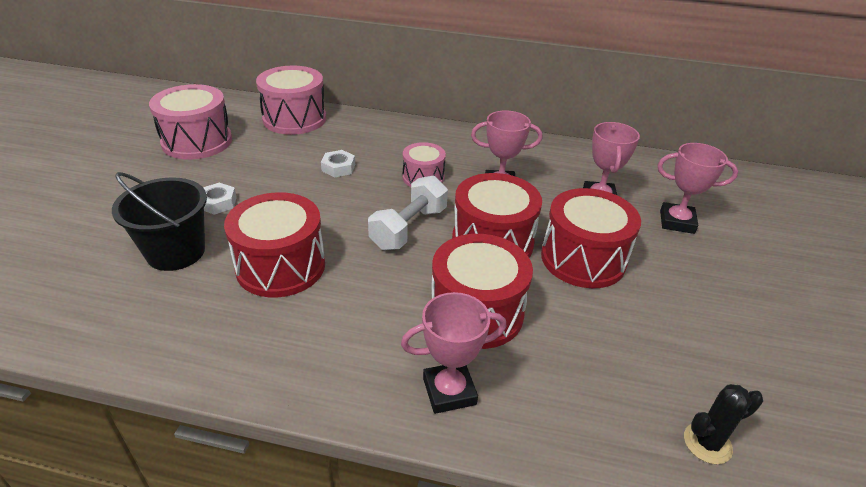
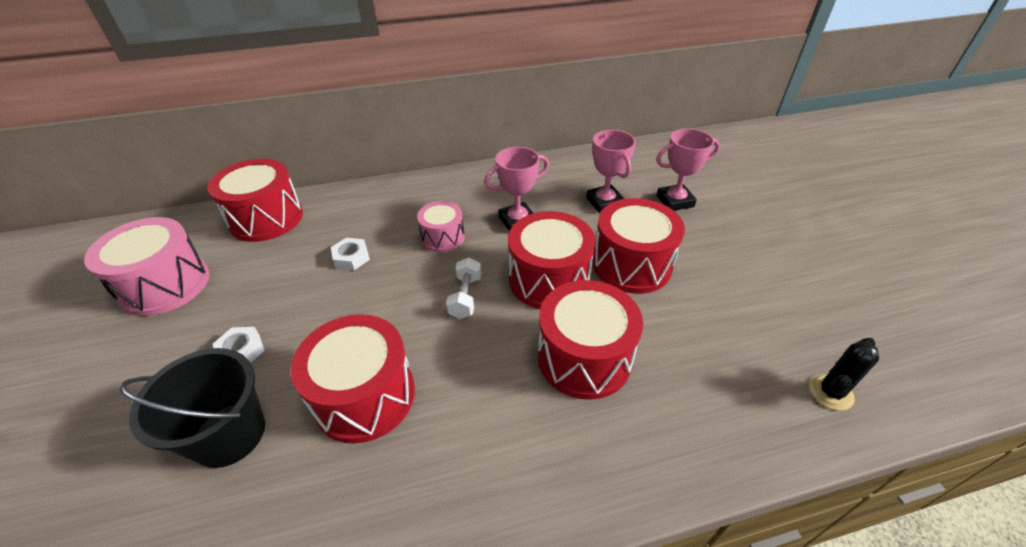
camera: 25 degrees left, 5 degrees up
pink drum [256,66,326,135] -> red drum [207,159,303,242]
white dumbbell [368,176,448,250] -> white dumbbell [446,258,482,319], size x0.65
pink trophy [401,292,506,414] -> none

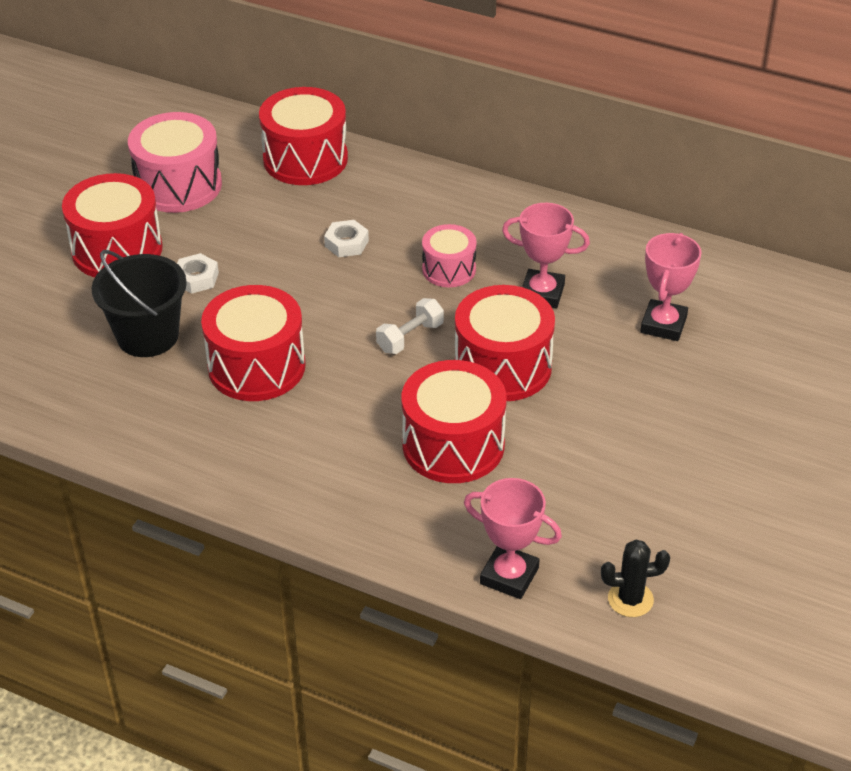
camera: 40 degrees right, 0 degrees up
red drum [592,198,685,294] -> red drum moved to [62,173,163,277]
pink trophy [656,128,720,211] -> pink trophy moved to [464,478,562,599]

